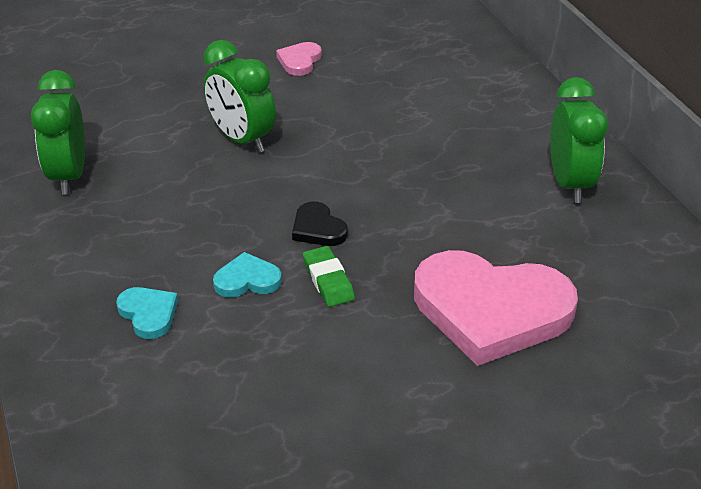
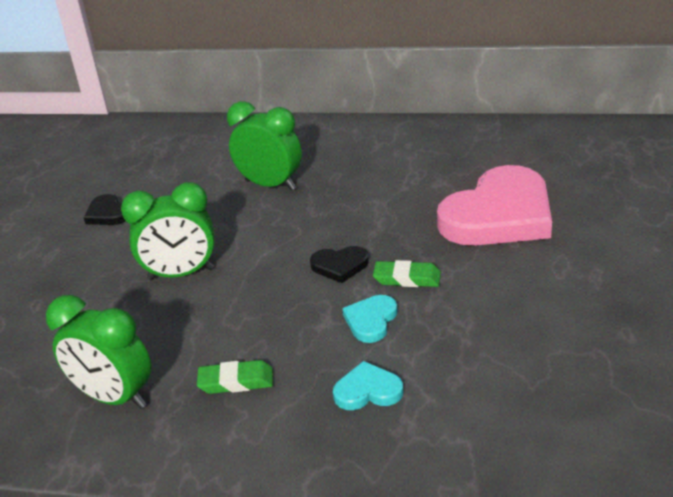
camera: 55 degrees left, 5 degrees down
pink heart [276,42,322,76] -> black heart [84,194,126,225]
green clock [550,77,608,203] -> green clock moved to [227,101,302,190]
none -> green eraser [197,360,273,394]

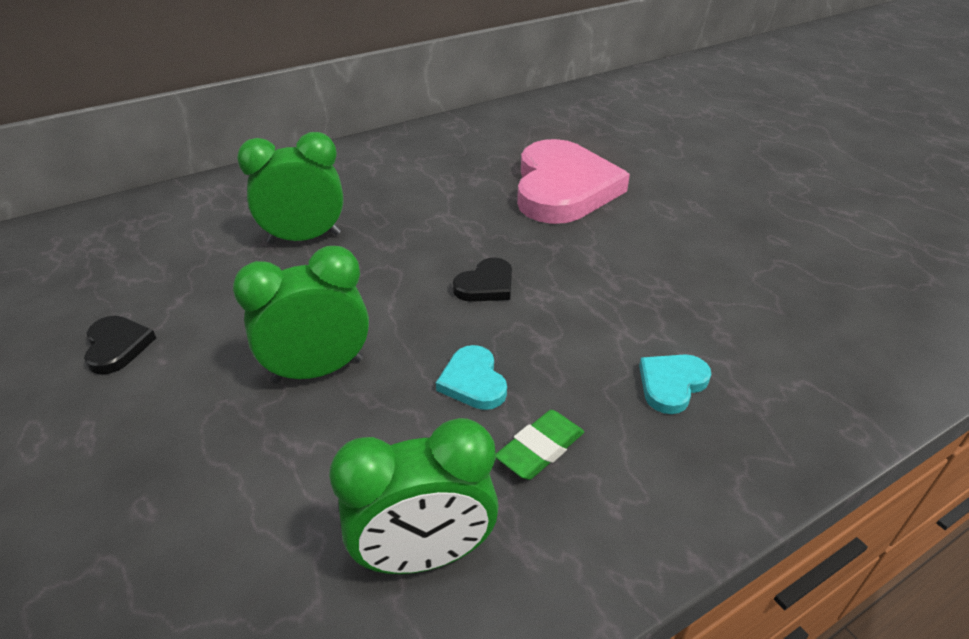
camera: 45 degrees left, 5 degrees up
black heart [84,194,126,225] -> black heart turned 120 degrees counterclockwise [84,316,156,375]
green clock [121,182,215,281] -> green clock turned 150 degrees counterclockwise [233,246,369,384]
turquoise heart [342,295,398,343] -> turquoise heart moved to [436,345,507,410]
green eraser [373,260,441,287] -> none

